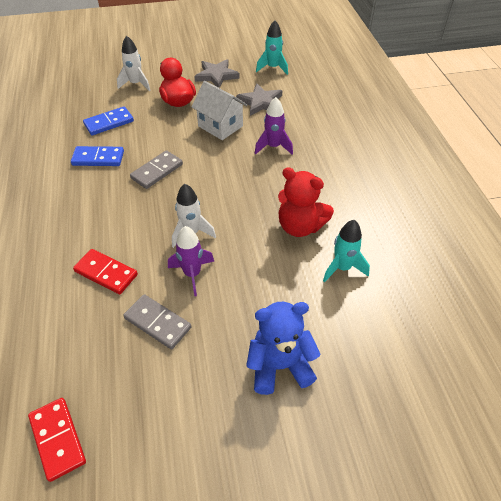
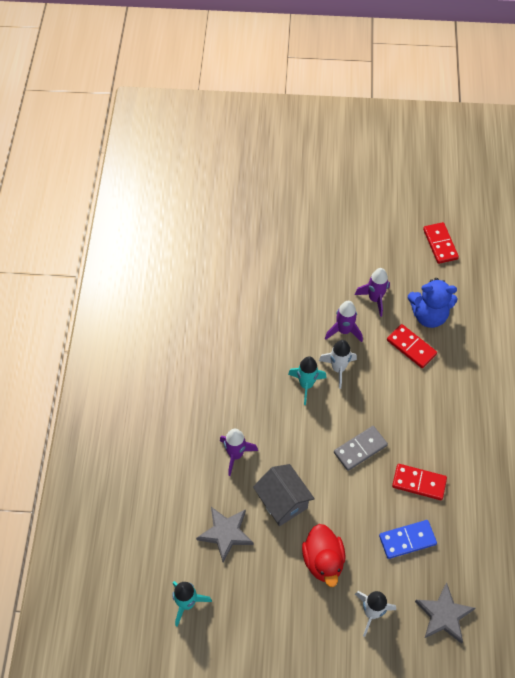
camera: 165 degrees left, 10 degrees up
blue domino [71,146,124,166] -> red domino [392,464,447,500]
grey domino [123,294,191,349] -> purple rocket [355,268,390,317]
white house [192,81,247,140] -> grey house [253,464,315,526]
grey star [194,59,240,88] -> grey star moved to [415,583,475,644]
blue teddy bear [246,302,321,395] -> blue teddy bear moved to [408,278,457,328]
red teddy bear [278,167,334,237] -> none
turquoise rocket [323,220,370,283] -> turquoise rocket moved to [288,356,327,405]

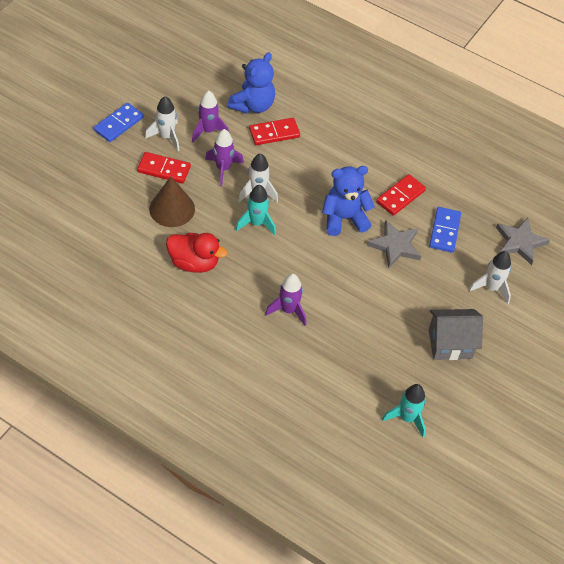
camera: 65 degrees left, 5 degrees down
grey star [196,507,254,562] -> grey star moved to [367,220,421,268]
grey house [253,464,315,526] -> grey house moved to [429,309,483,360]
red duck [302,524,345,587] -> red duck moved to [166,233,227,273]
grey domino [334,426,388,471] -> blue teddy bear [322,166,375,236]
red domino [423,222,459,264] -> red domino moved to [137,152,191,183]
none -> blue domino [94,103,144,142]
none -> white rocket [145,96,180,151]
none -> brown cone [149,176,195,227]

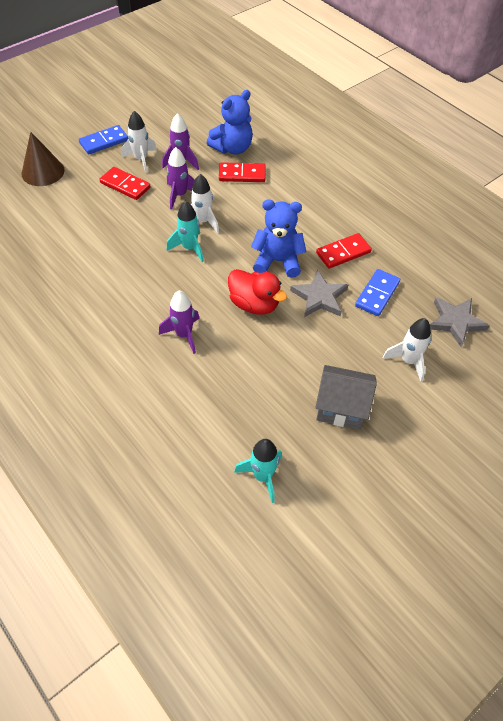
camera: 20 degrees right, 0 degrees up
brown cone [149,176,195,227] -> brown cone moved to [22,132,65,186]
red duck [166,233,227,273] -> red duck moved to [228,269,287,315]

